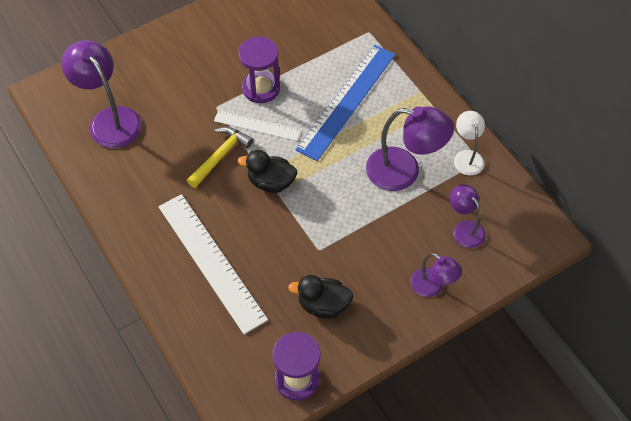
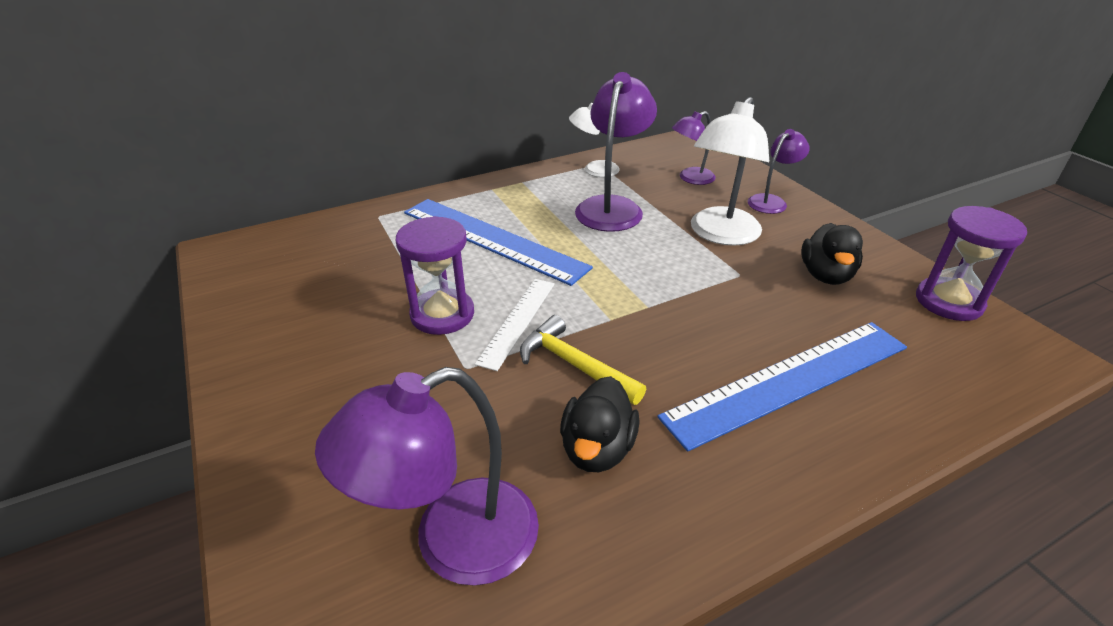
camera: 85 degrees left, 20 degrees down
white ruler [159,194,268,334] -> blue ruler [658,322,907,452]
black duck [238,150,297,193] -> black duck moved to [560,376,640,472]
none -> white lamp [691,97,769,246]

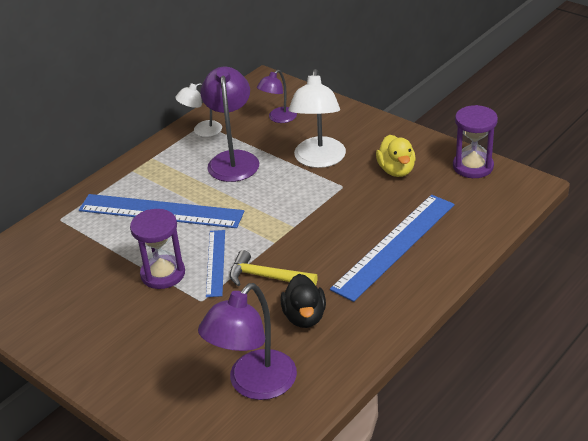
camera: 20 degrees left, 0 degrees up
white ruler [475,279,555,371] -> blue ruler [206,230,225,297]
purple lamp [748,129,810,214] -> none
black duck [801,223,863,285] -> yellow duck [376,135,416,177]

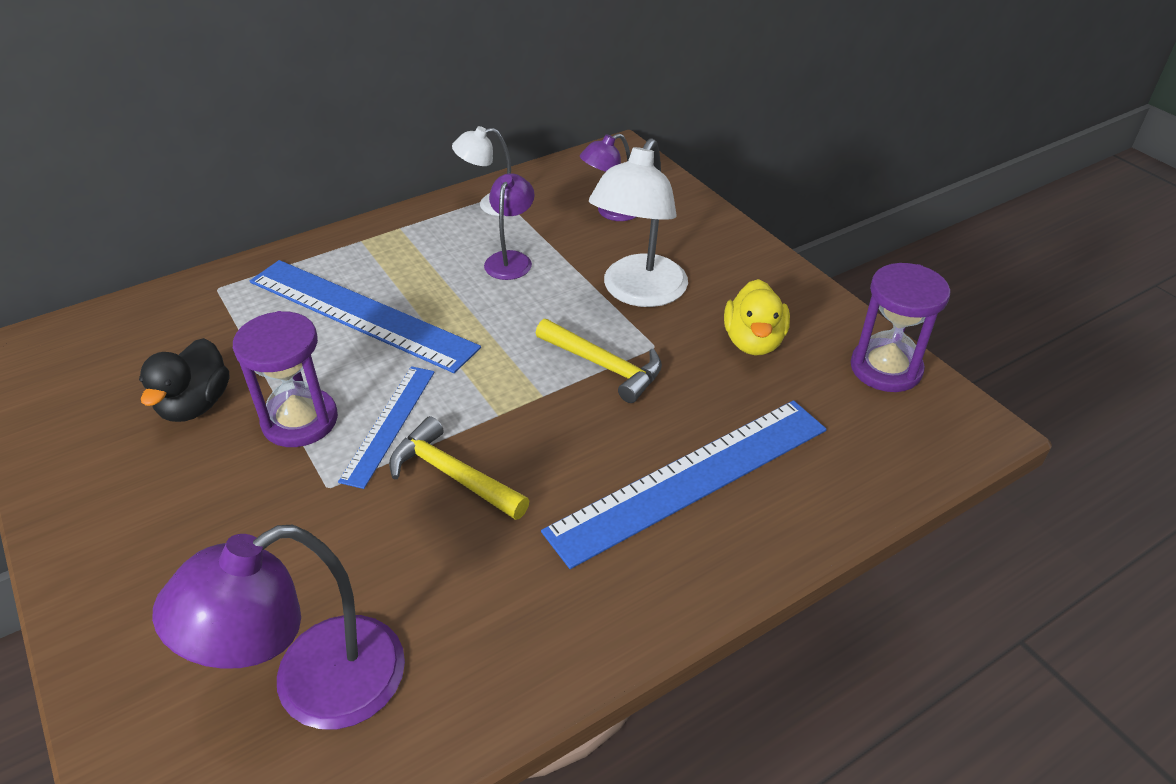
camera: 15 degrees right, 5 degrees up
purple lamp [200,67,259,182] -> purple lamp [484,173,535,280], size x0.58
black duck [280,274,326,328] -> black duck moved to [139,338,229,422]
none -> yellow hammer [536,319,662,403]

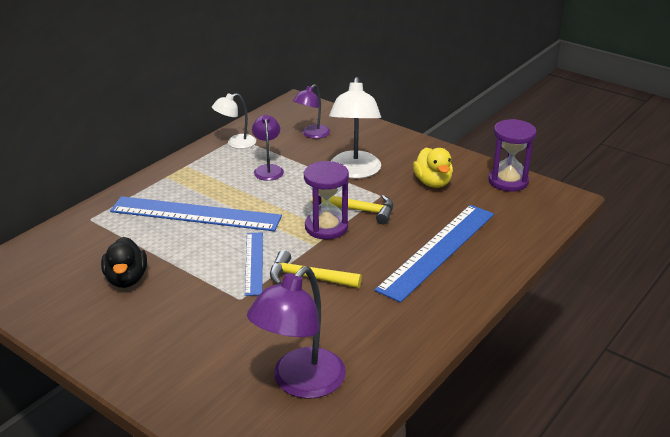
camera: 20 degrees left, 10 degrees down
purple hourglass [233,311,338,447] -> purple hourglass moved to [304,161,349,240]

